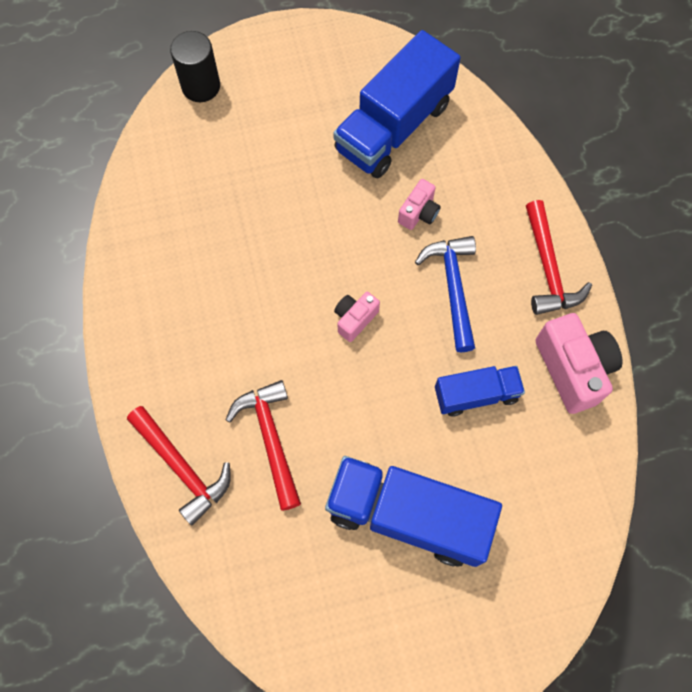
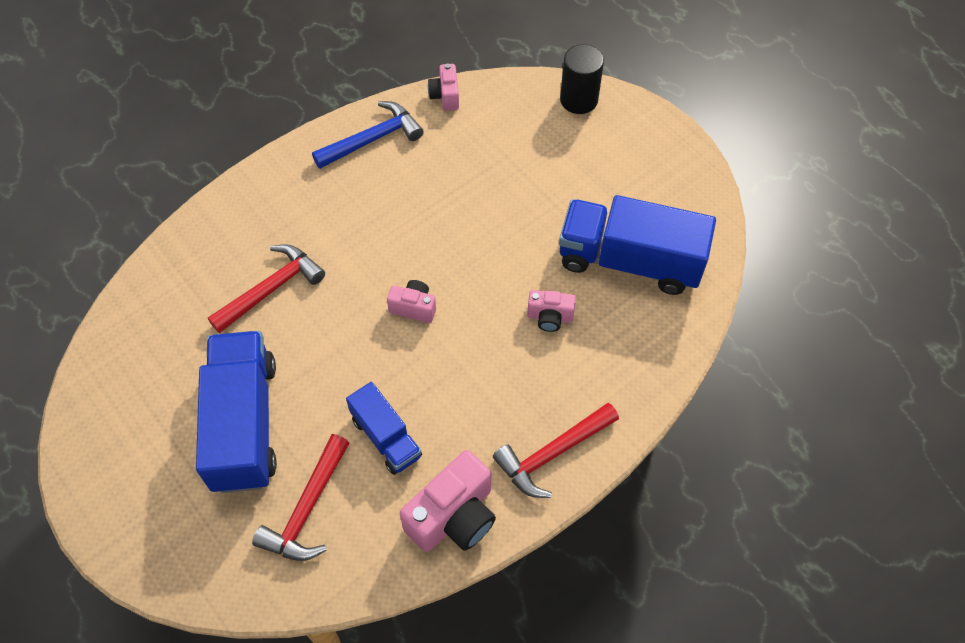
camera: 65 degrees right, 10 degrees down
red hammer [127,406,231,525] -> red hammer moved to [252,434,349,561]
blue hammer [415,236,476,352] -> blue hammer moved to [312,101,424,169]
none -> pink camera [428,63,459,111]

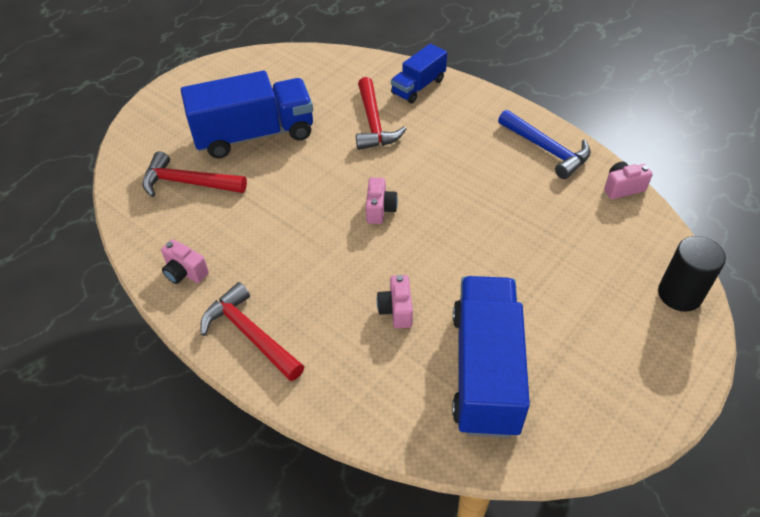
camera: 80 degrees right, 10 degrees down
red hammer [208,244,325,333] -> red hammer turned 45 degrees clockwise [356,77,406,150]
blue truck [346,382,422,475] -> blue truck moved to [391,44,447,103]
pink camera [400,450,496,552] -> pink camera [161,239,209,284], size x0.54

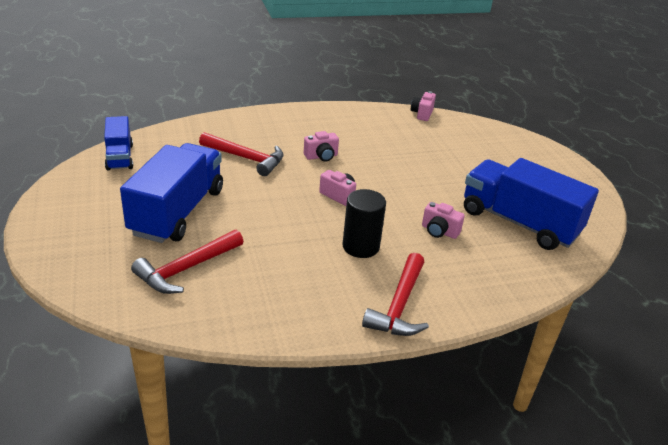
camera: 60 degrees left, 15 degrees down
pink camera [161,239,209,284] -> pink camera moved to [304,131,339,162]
red hammer [200,282,304,381] -> red hammer turned 60 degrees counterclockwise [362,253,429,336]
blue truck [391,44,447,103] -> blue truck moved to [104,116,133,171]
blue hammer [498,110,591,179] -> none
black cylinder [658,236,726,312] -> black cylinder moved to [342,189,386,258]

